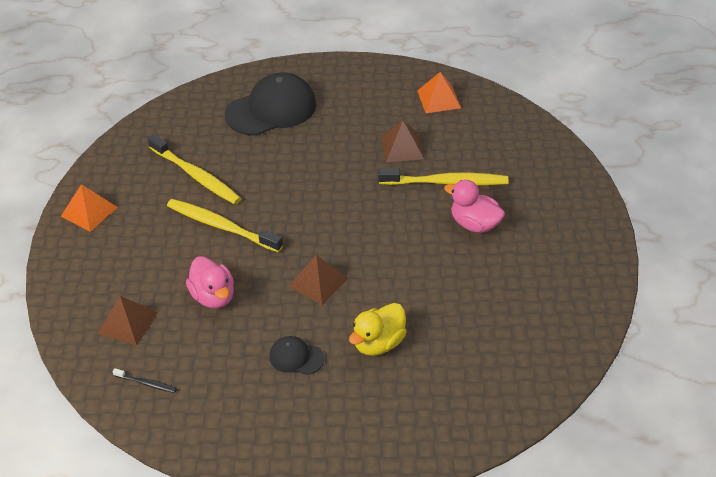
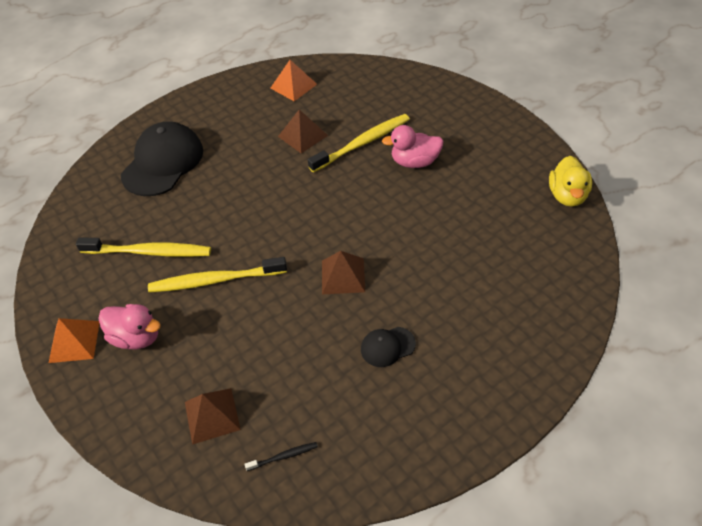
camera: 35 degrees left, 5 degrees up
pink duck [186,256,234,308] -> pink duck moved to [98,304,161,349]
yellow duck [349,303,407,356] -> yellow duck moved to [549,156,592,207]

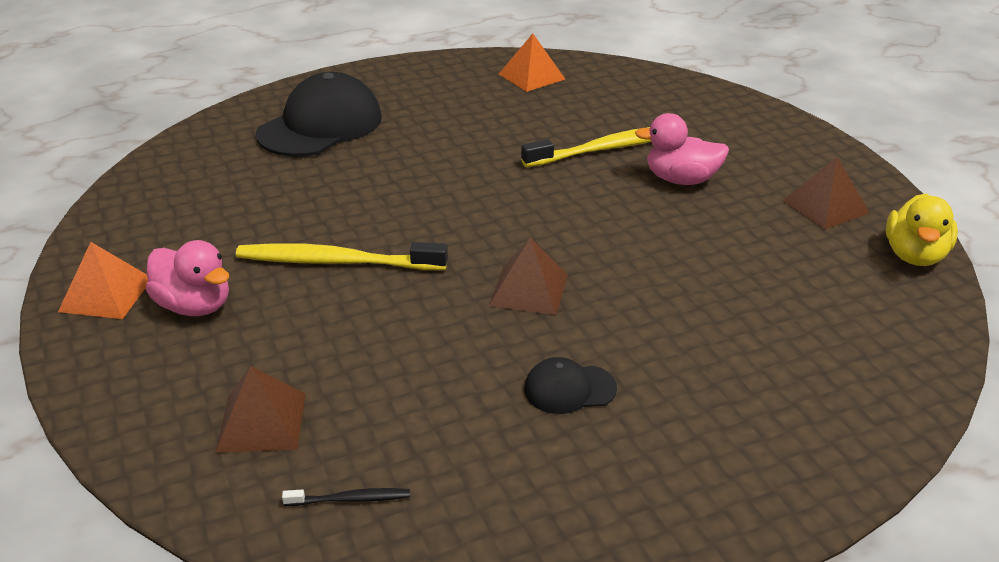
camera: 10 degrees right, 15 degrees down
yellow toothbrush [76,237,211,257] -> none
brown pyramid [278,109,328,153] -> brown pyramid moved to [783,157,870,229]

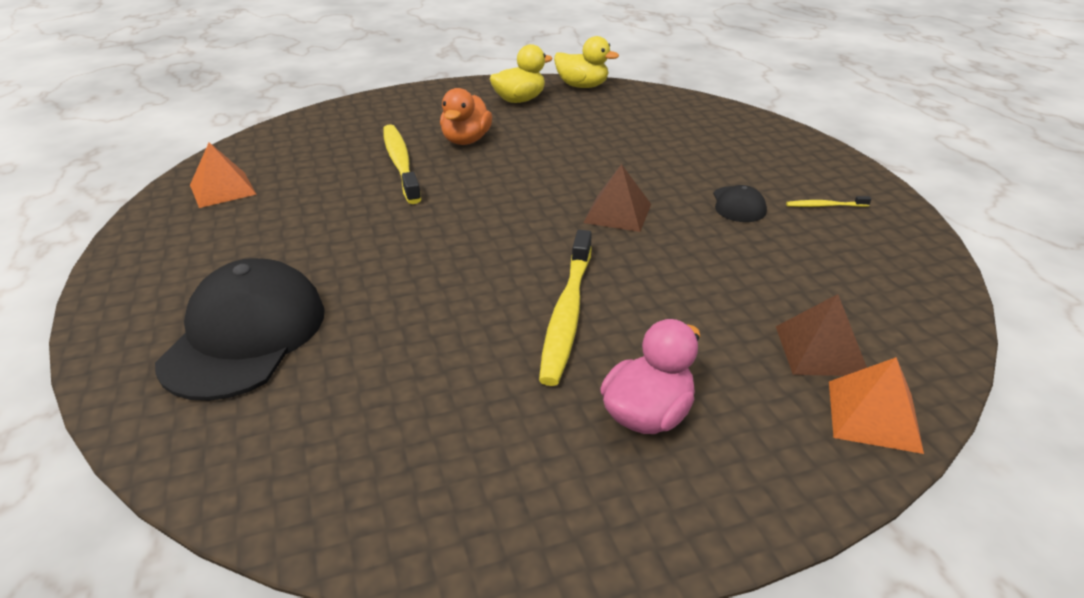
camera: 85 degrees left, 0 degrees up
orange pyramid [58,242,148,319] -> orange pyramid moved to [829,357,924,454]
black cap [256,72,382,157] -> black cap turned 60 degrees clockwise [155,258,325,401]
black toothbrush [282,488,410,506] -> none
pink duck [635,113,729,185] -> orange duck [440,88,492,145]
brown pyramid [783,157,870,229] -> yellow duck [490,44,553,103]
none -> yellow toothbrush [786,196,871,207]

